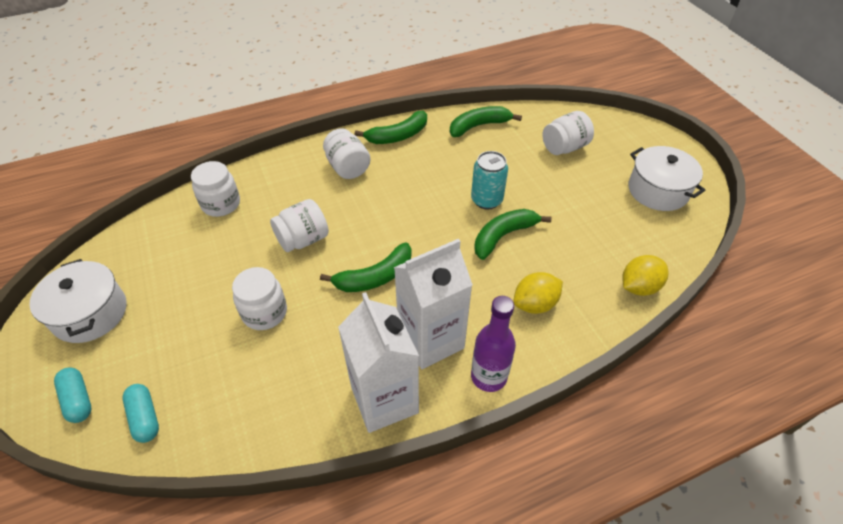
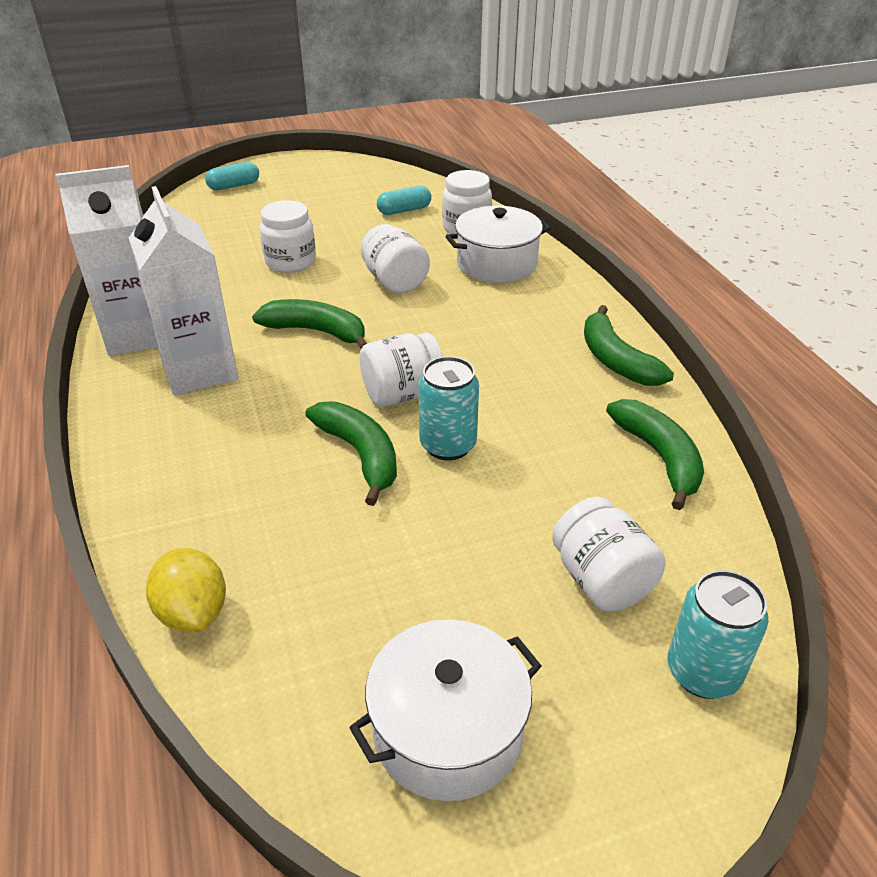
camera: 95 degrees right, 10 degrees down
white pot [29,259,127,343] -> white pot moved to [445,206,551,283]
turquoise capsule [123,384,159,443] -> turquoise capsule moved to [377,186,431,215]
green banana [320,242,412,292] -> green banana turned 135 degrees clockwise [252,299,367,349]
white jar [323,128,371,179] -> white jar moved to [359,333,443,407]
purple bottle [471,296,516,392] -> none
yellow lemon [513,272,563,314] -> none
none -> turquoise can [667,570,768,699]

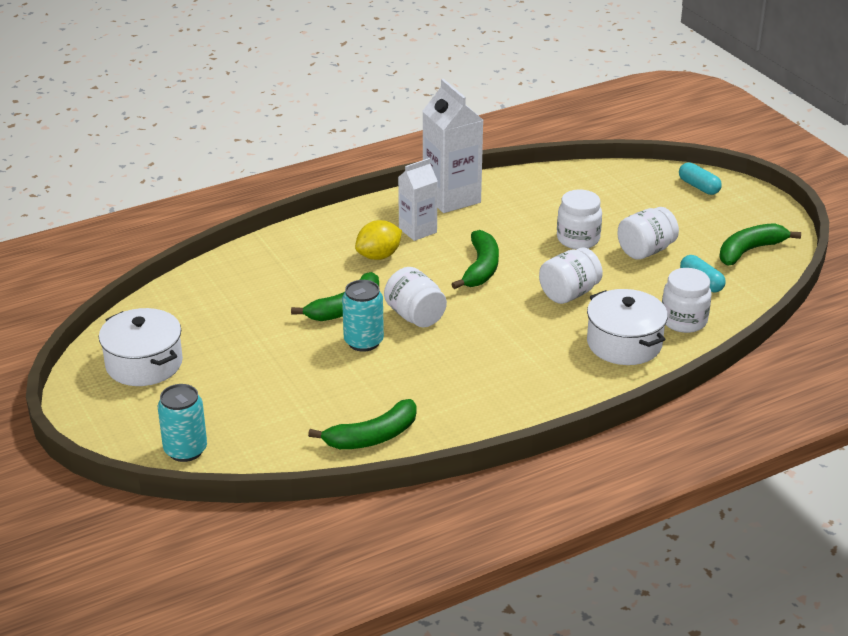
camera: 80 degrees right, 5 degrees down
white carton [129,186,238,395] -> white carton [398,158,437,241], size x0.62
yellow lemon [146,548,226,633] -> yellow lemon moved to [355,220,402,260]
white jar [552,497,666,611] -> white jar moved to [617,207,679,260]
green banana [584,305,674,386] -> green banana moved to [719,223,801,265]

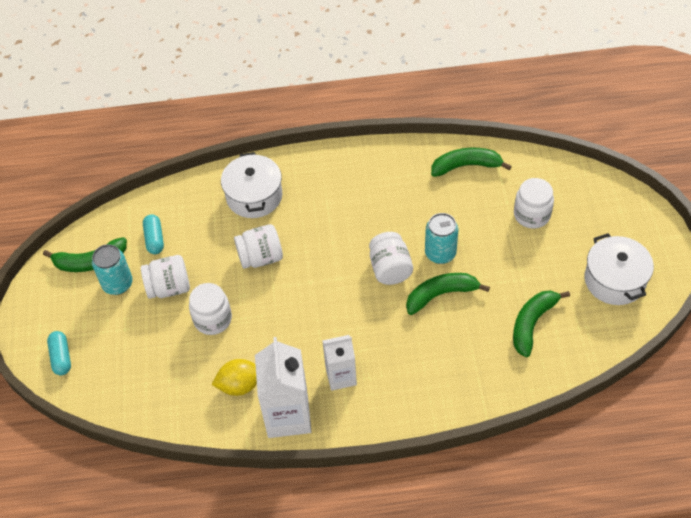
camera: 155 degrees left, 20 degrees up
turquoise can [158,384,207,462] -> turquoise can moved to [92,244,133,295]
yellow lemon [355,220,402,260] -> yellow lemon moved to [211,359,257,396]
green banana [451,230,499,289] -> green banana moved to [513,290,570,357]
white jar [662,268,712,333] -> white jar moved to [514,178,554,229]

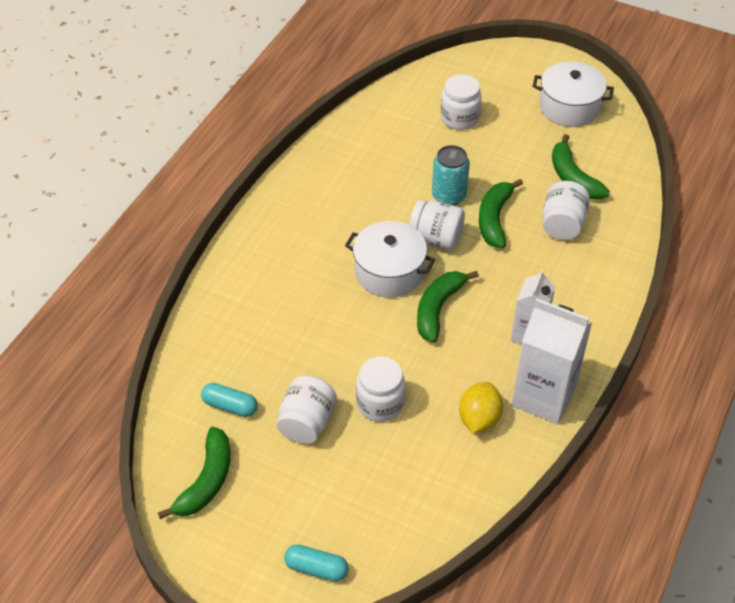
camera: 60 degrees left, 5 degrees down
turquoise can [92,244,133,295] -> none
white pot [221,152,282,218] -> white pot moved to [345,221,435,298]
white jar [234,224,283,269] -> white jar moved to [542,181,590,240]
green banana [431,148,512,177] -> green banana moved to [417,271,479,343]

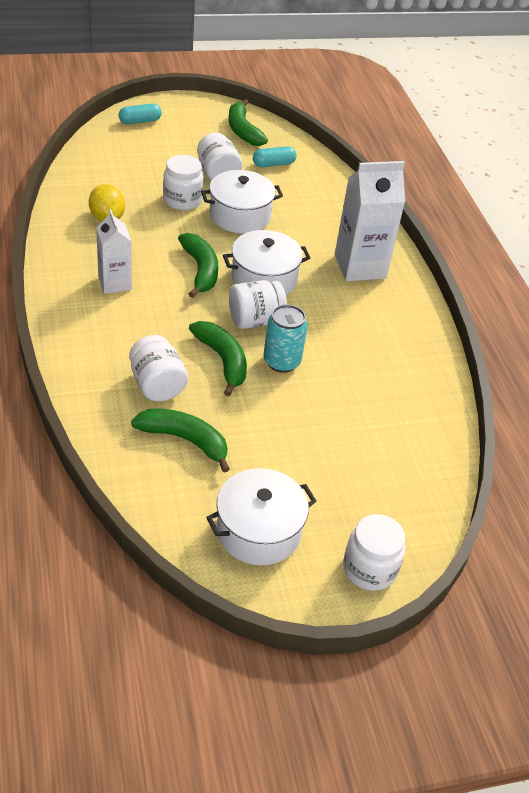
camera: 135 degrees right, 5 degrees down
white jar [440,74,482,130] -> white jar moved to [343,514,405,591]
white carton [511,298,592,425] -> white carton moved to [335,161,405,281]
none -> white pot [201,170,283,233]

